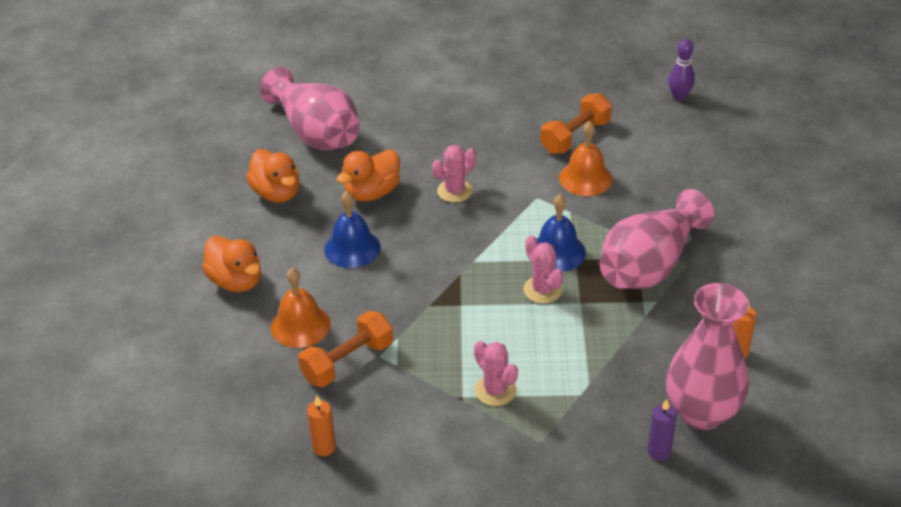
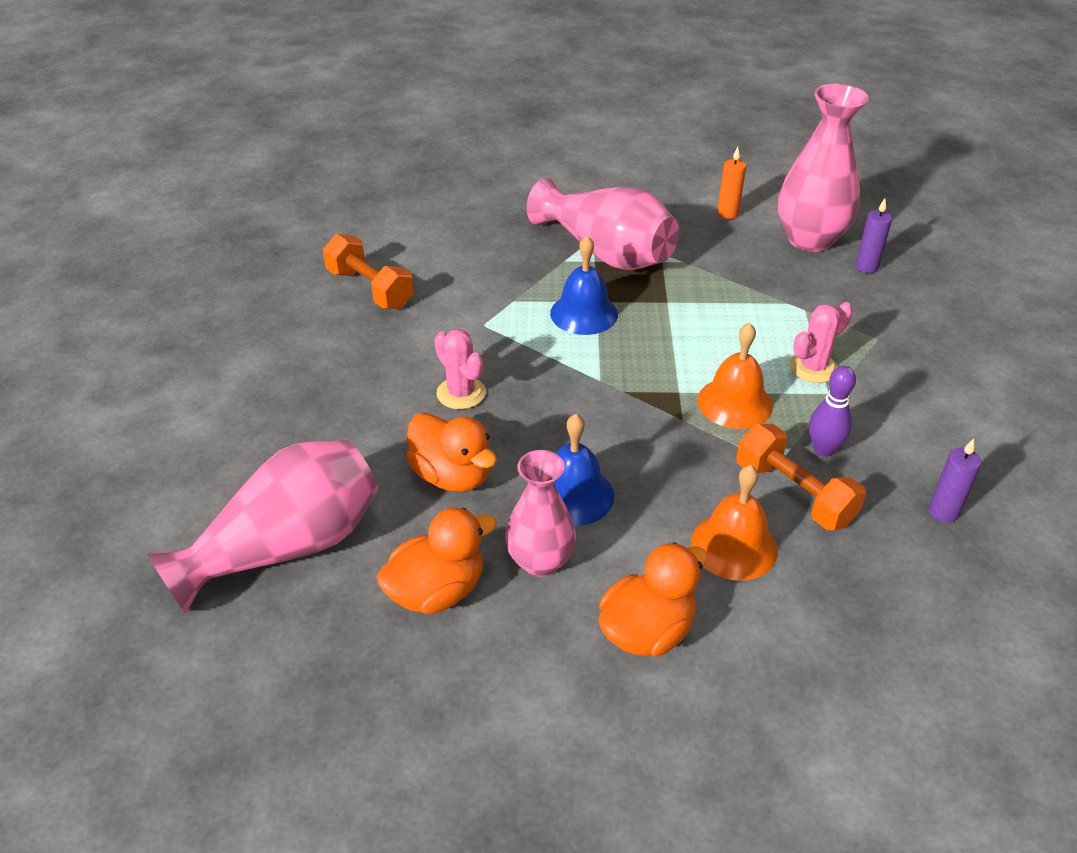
camera: 90 degrees left, 0 degrees up
orange candle [307,396,336,456] -> purple candle [929,438,981,523]
pink cactus [524,235,563,304] -> none
orange bell [559,121,613,196] -> orange bell moved to [697,322,773,429]
purple bowling pin [668,39,695,101] -> purple bowling pin moved to [809,366,856,457]
none -> pink vase [505,450,576,577]

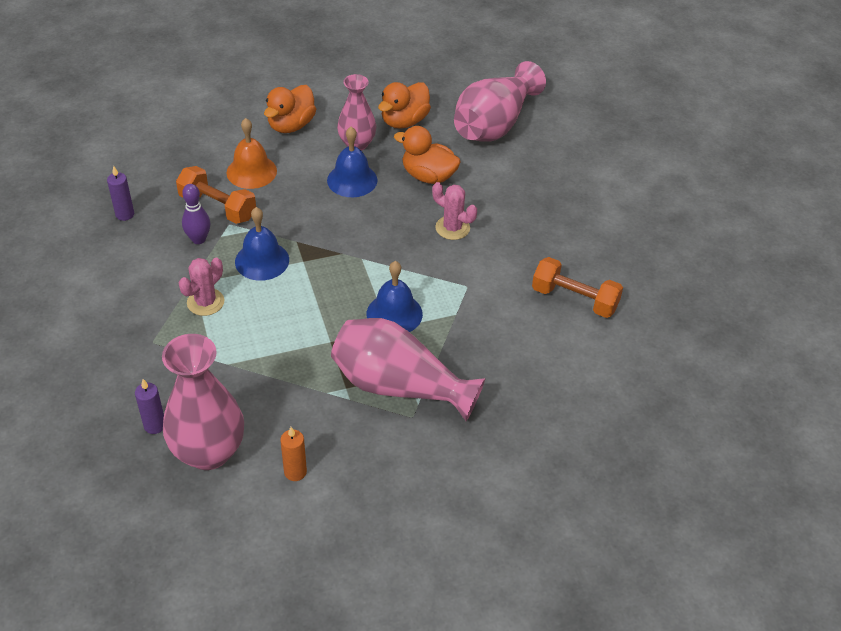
camera: 160 degrees right, 5 degrees up
orange bell [697,322,773,429] -> blue bell [235,207,289,281]

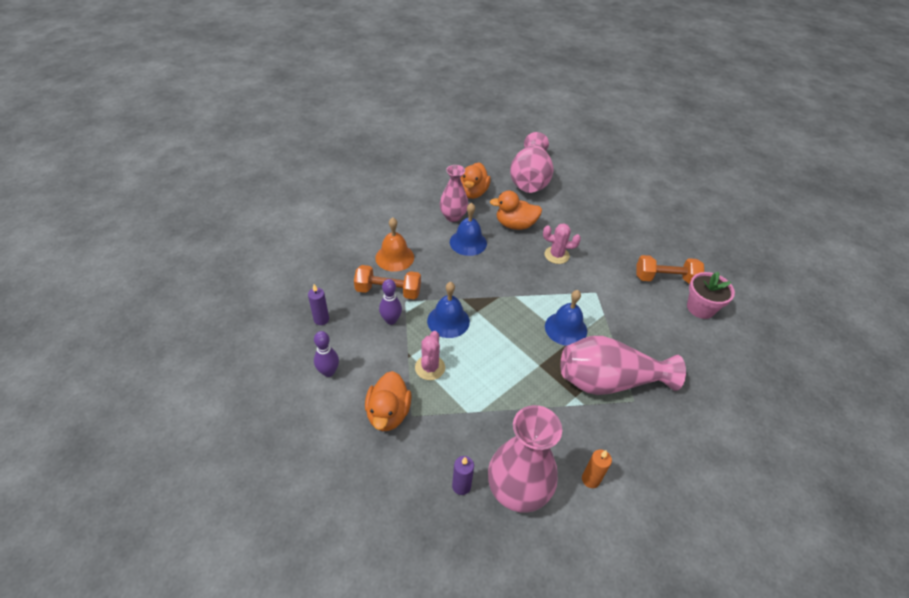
camera: 25 degrees left, 0 degrees up
orange duck [264,85,316,133] -> orange duck moved to [365,371,412,431]
none -> purple bowling pin [314,331,339,377]
none -> pink flower pot [687,272,735,319]

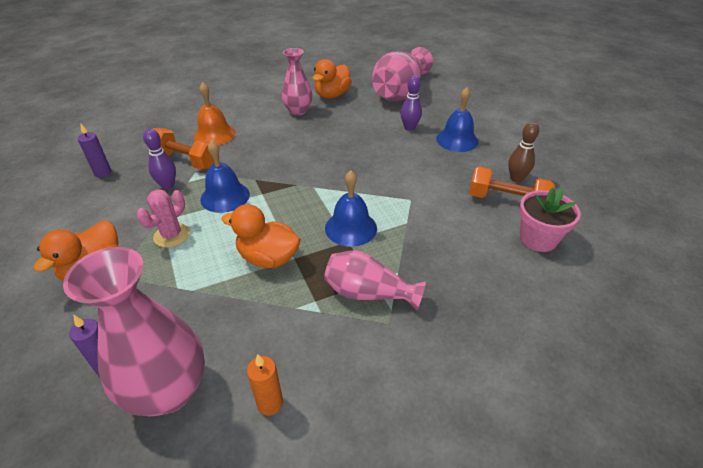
camera: 20 degrees right, 5 degrees down
purple bowling pin [314,331,339,377] -> purple bowling pin moved to [401,75,422,131]
blue bell [450,203,487,256] -> blue bell moved to [436,87,478,152]
orange duck [490,191,542,230] -> orange duck moved to [222,204,301,268]
pink cactus [543,223,581,264] -> none
pink vase [561,336,686,395] -> pink vase [324,250,426,311], size x0.63
none -> brown bowling pin [508,122,539,182]

